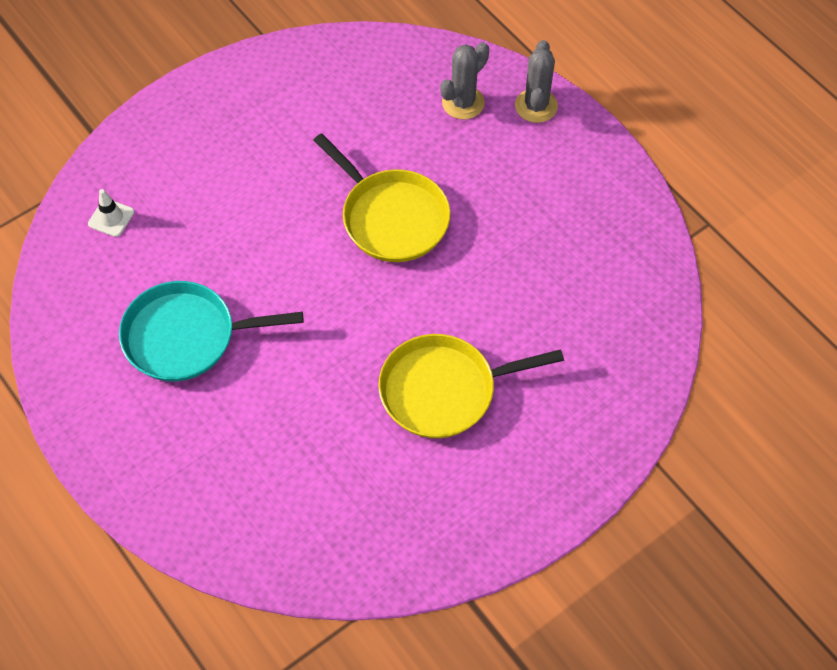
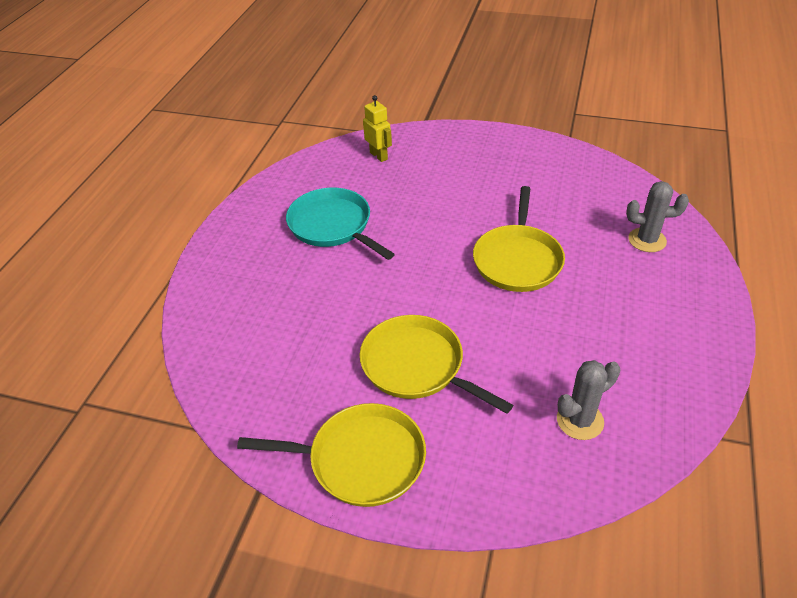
camera: 55 degrees right, 15 degrees down
white traffic cone [88,189,134,237] -> yellow robot [363,95,392,162]
grey cactus [515,40,558,123] -> grey cactus moved to [557,360,620,440]
none -> yellow pan [237,403,426,507]

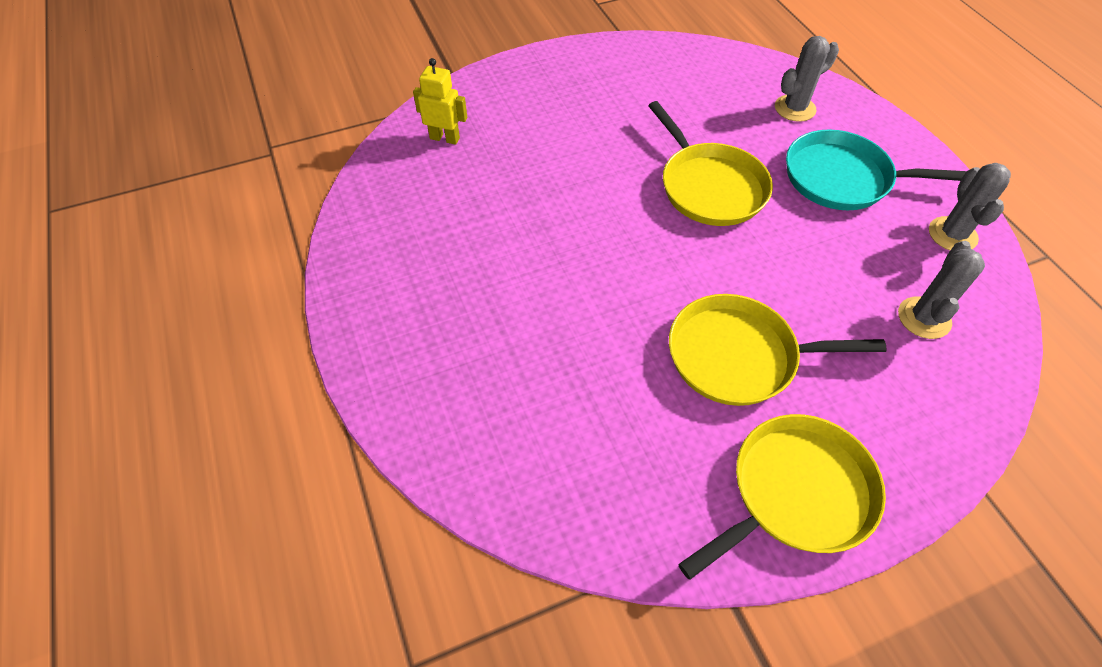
camera: 40 degrees left, 10 degrees up
turquoise pan [286,188,395,260] -> turquoise pan moved to [786,130,966,210]
none -> grey cactus [929,163,1011,250]

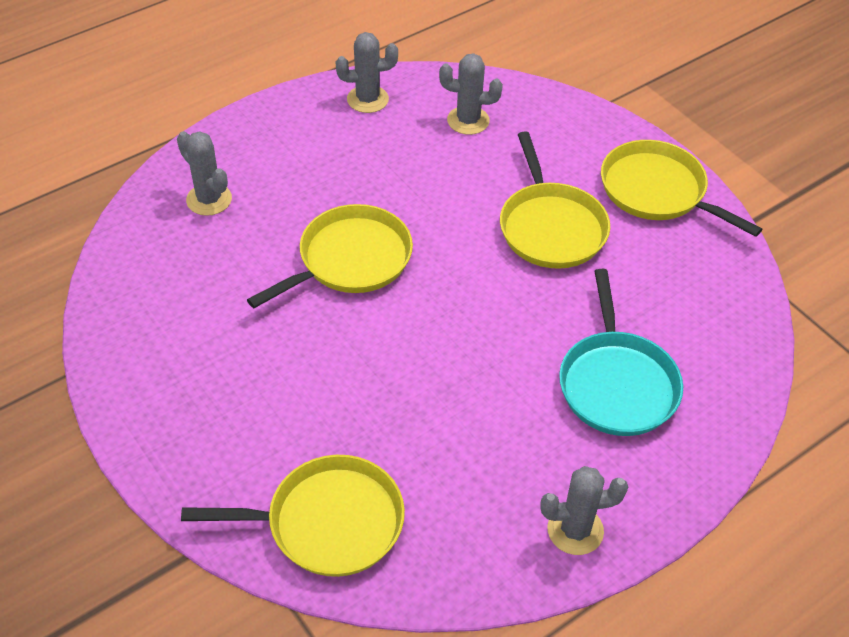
camera: 105 degrees left, 5 degrees down
yellow robot [413,58,467,145] -> yellow pan [181,455,405,577]
turquoise pan [786,130,966,210] -> turquoise pan moved to [559,269,683,436]
none -> grey cactus [540,466,628,555]

